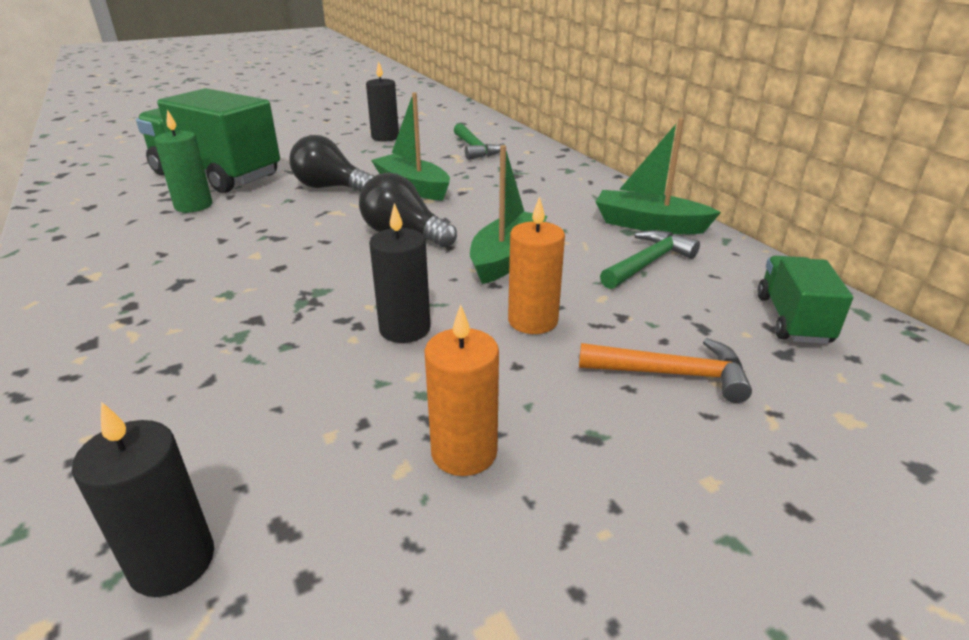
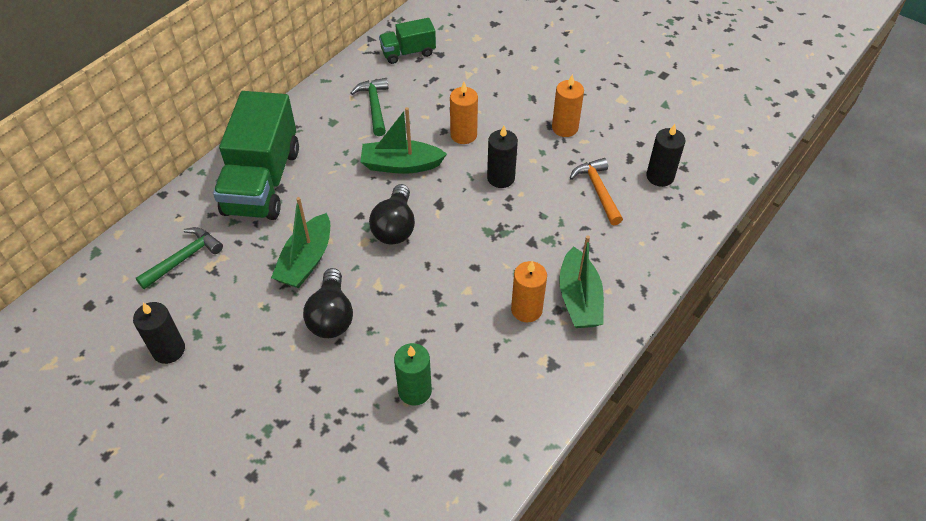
camera: 115 degrees left, 20 degrees up
green truck [136,88,280,193] -> green truck moved to [213,91,299,220]
orange hammer [579,338,752,403] -> orange hammer moved to [570,158,623,225]
green boat [596,118,721,234] -> green boat moved to [559,235,604,328]
green hammer [600,230,700,289] -> green hammer turned 60 degrees clockwise [351,78,388,136]
none -> orange candle [511,261,547,322]

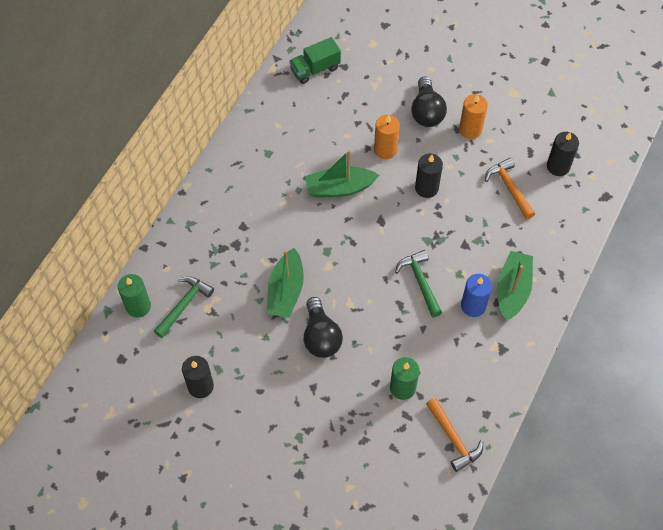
camera: 10 degrees left, 10 degrees up
green truck [213,91,299,220] -> none
green hammer [351,78,388,136] -> green hammer moved to [395,250,442,317]
black light bulb [369,184,415,244] -> black light bulb moved to [411,76,447,127]
orange candle [511,261,547,322] -> blue candle [461,274,492,317]
green boat [559,235,604,328] -> green boat turned 150 degrees counterclockwise [497,251,533,321]
none -> green candle [118,274,151,318]
none -> orange hammer [426,397,483,472]

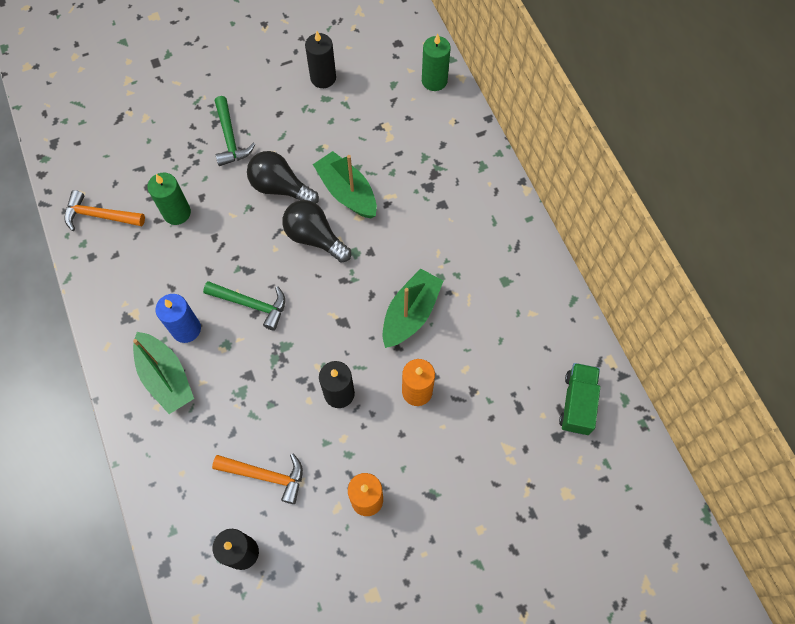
camera: 130 degrees right, 5 degrees up
green hammer [154,276,214,338] -> green hammer moved to [215,96,256,166]
black light bulb [411,76,447,127] -> black light bulb moved to [282,200,351,263]

